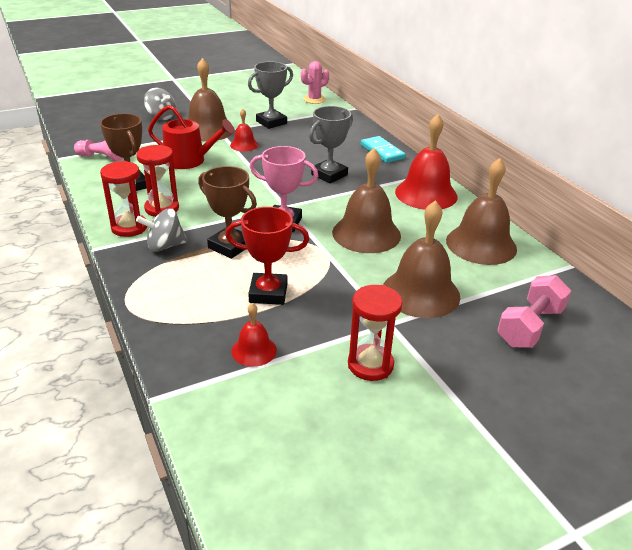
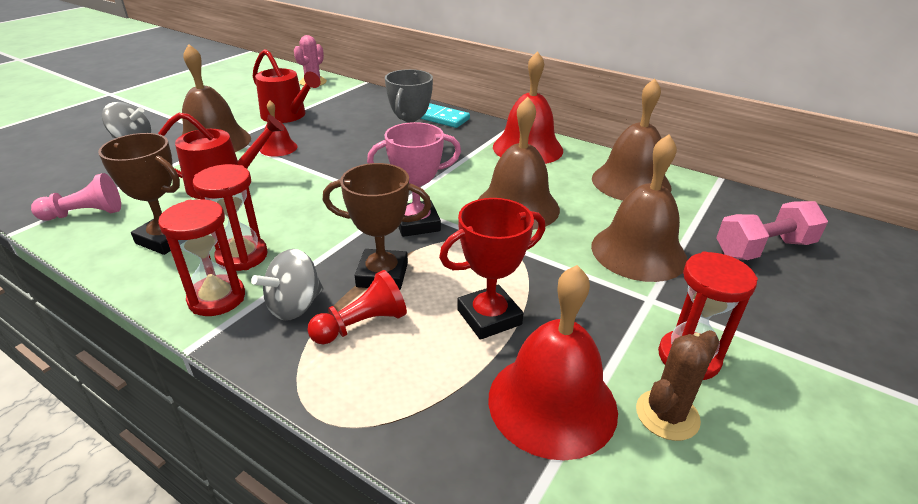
camera: 30 degrees left, 0 degrees up
red bell [232,303,277,367] -> red bell [488,265,618,461], size x1.95
grey trophy [248,62,293,129] -> red watering can [253,49,320,123]
pink dumbbell [497,275,571,348] -> pink dumbbell turned 60 degrees clockwise [716,201,828,260]
none -> red pawn [307,270,407,344]
none -> brown cactus [636,330,719,441]

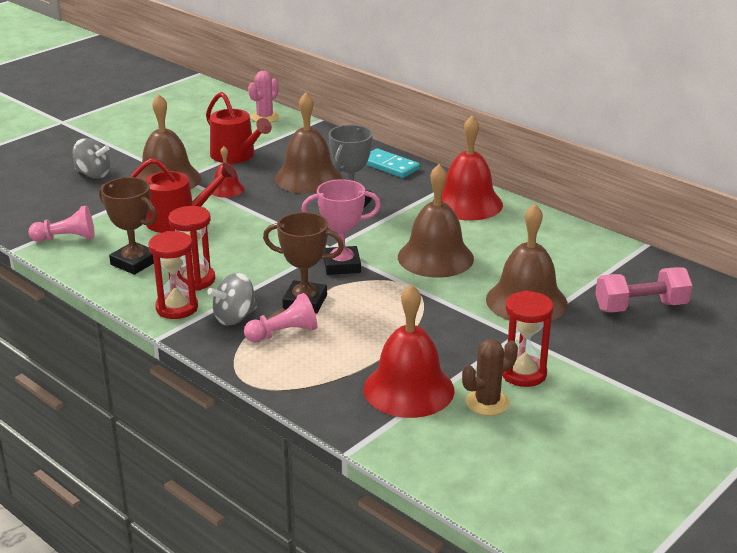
camera: 10 degrees right, 5 degrees down
red pawn [307,270,407,344] -> pink pawn [244,293,318,342]
red trophy [439,198,545,340] -> none
brown bell [592,79,672,201] -> brown bell moved to [275,93,342,194]

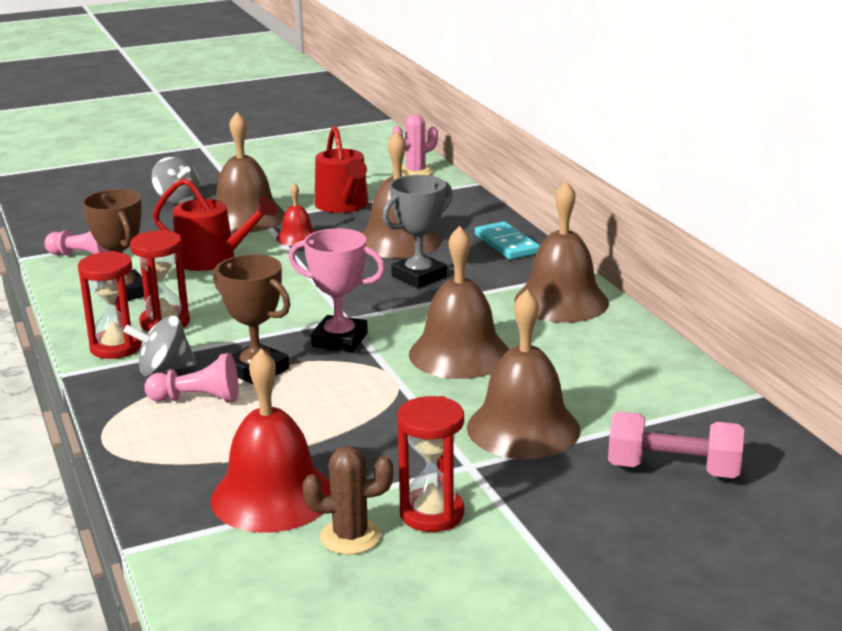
camera: 25 degrees right, 5 degrees down
red bell [433,115,503,221] -> brown bell [514,181,609,323]

